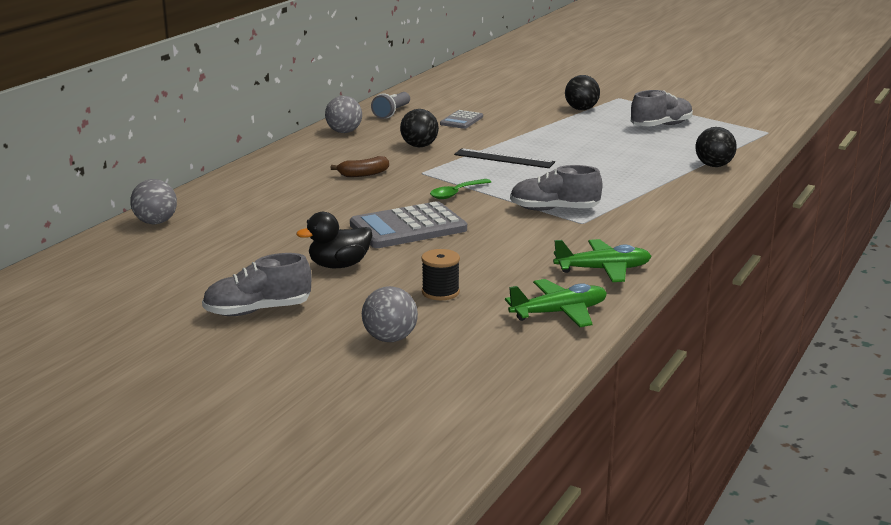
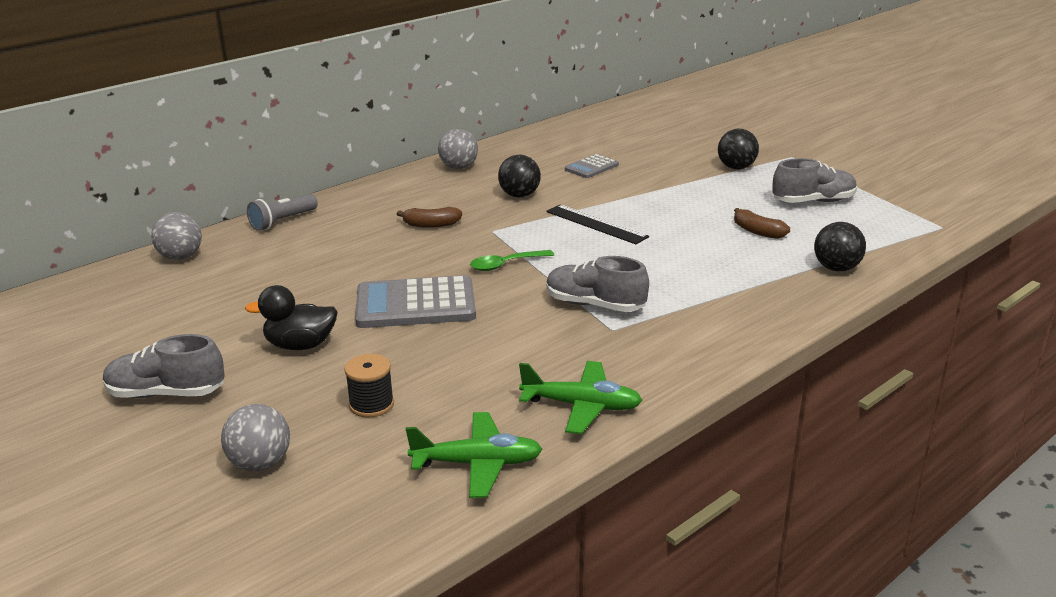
camera: 20 degrees right, 5 degrees up
grey flashlight [371,92,410,119] -> grey flashlight moved to [247,194,318,231]
none -> brown banana [734,208,790,239]

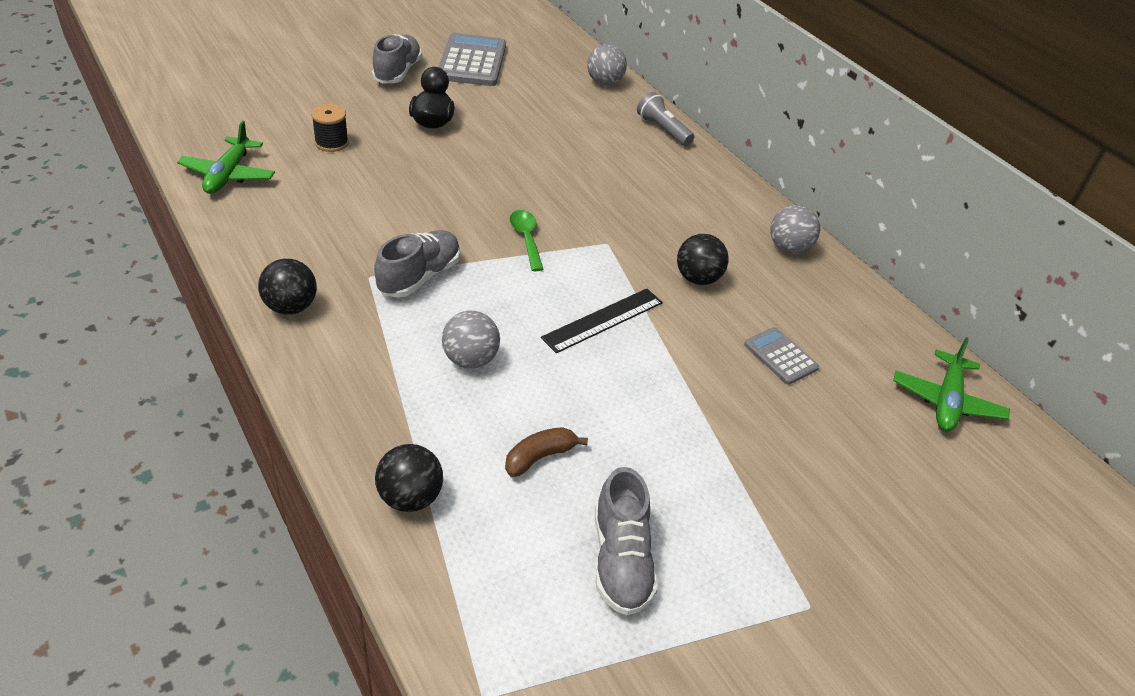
camera: 95 degrees right, 15 degrees up
grey ball [221,404,290,471] -> grey ball moved to [442,311,500,369]
grey calculator [355,275,476,328] -> grey calculator moved to [439,33,506,86]
brown banana [397,207,462,228] -> none
green plane [519,361,643,434] -> green plane moved to [893,337,1010,431]
black ball [718,129,759,169] -> black ball moved to [258,259,317,315]

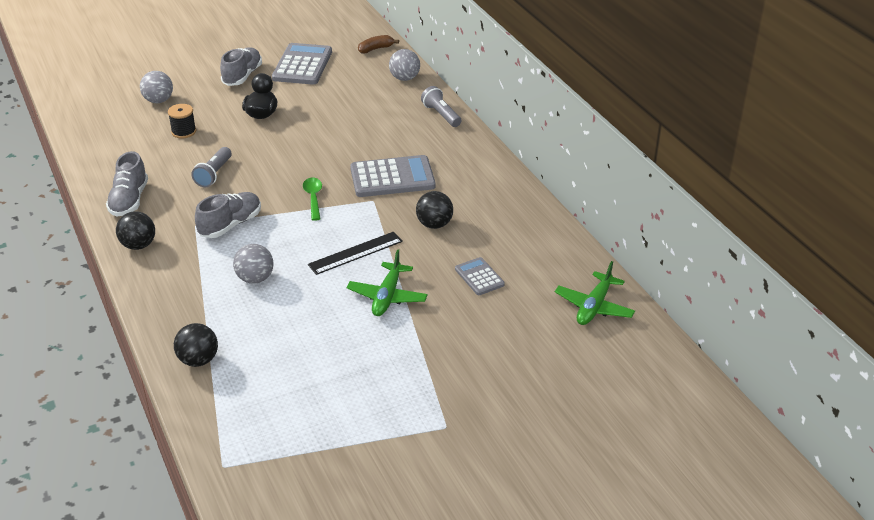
camera: 10 degrees right, 5 degrees down
green plane [177,121,275,194] -> green plane moved to [346,249,428,316]
brown banana [505,427,588,477] -> brown banana moved to [358,35,399,53]
grey shoe [595,467,658,615] -> grey shoe moved to [106,151,148,217]
grey ball [770,205,820,254] -> grey ball moved to [140,71,173,103]
none -> grey flashlight [191,147,232,187]
none -> grey calculator [350,155,435,197]

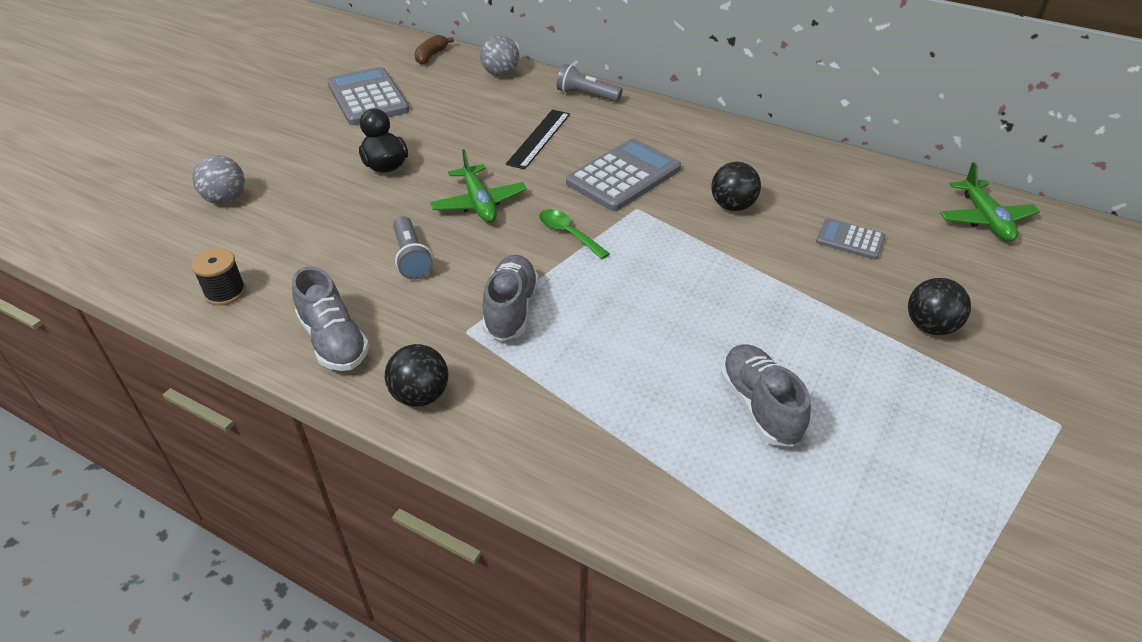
camera: 35 degrees left, 5 degrees up
black spool [168,104,196,138] -> black spool moved to [191,248,246,306]
black ball [174,323,218,367] -> black ball moved to [908,278,971,335]
grey shoe [220,47,262,86] -> grey shoe moved to [720,344,811,447]
grey ball [233,244,274,284] -> none
black ruler [308,232,403,275] -> black ruler moved to [506,110,570,169]
green plane [346,249,428,316] -> green plane moved to [430,149,527,223]

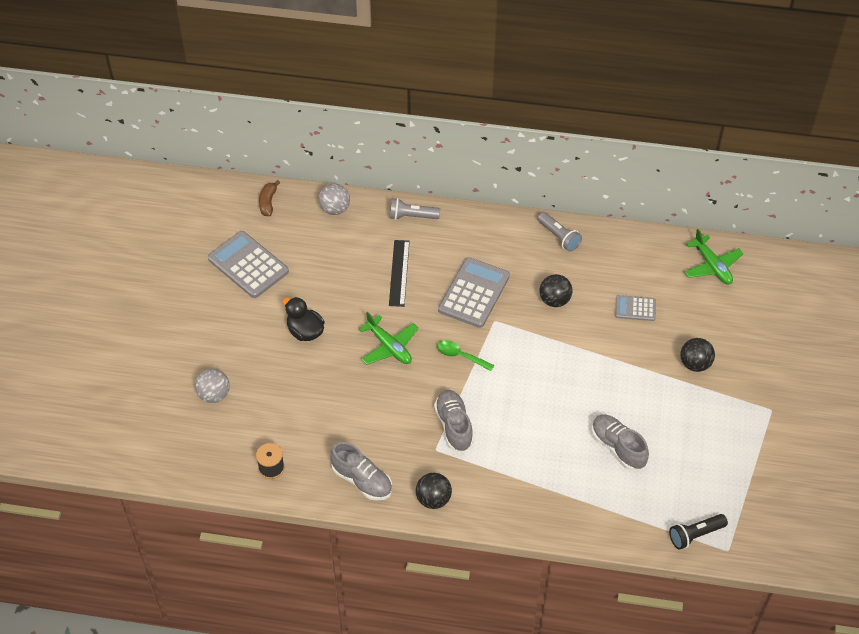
camera: 20 degrees left, 10 degrees up
grey flashlight [393,216,433,280] -> grey flashlight moved to [537,212,582,252]
none -> black flashlight [669,514,728,550]

